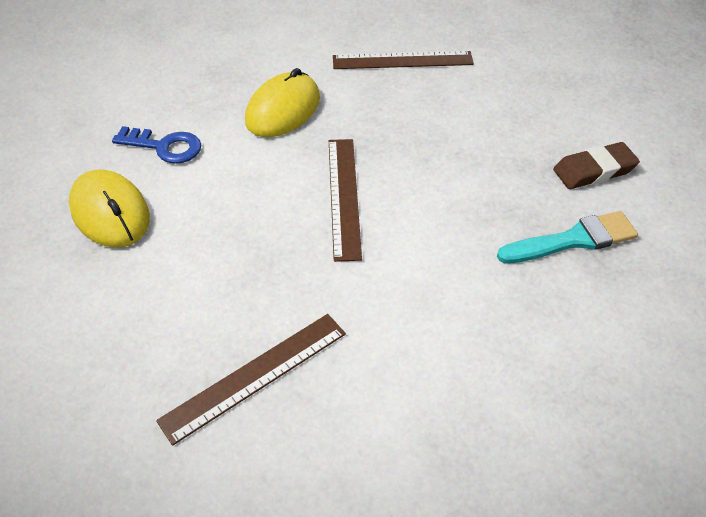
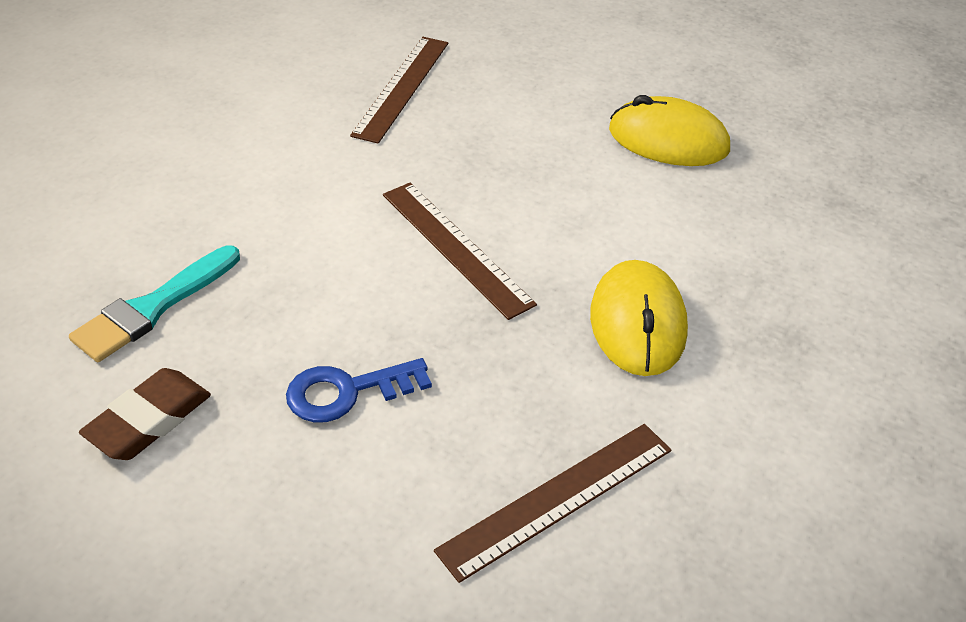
camera: 145 degrees right, 5 degrees down
blue key [112,126,201,164] -> blue key moved to [286,358,432,423]

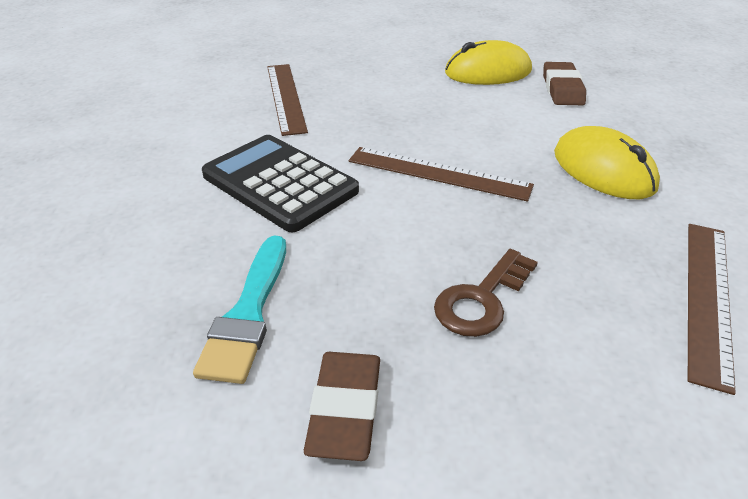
camera: 30 degrees left, 5 degrees down
blue key [286,358,432,423] -> brown key [434,249,538,337]
none -> black calculator [202,135,359,232]
none -> brown eraser [543,62,586,105]

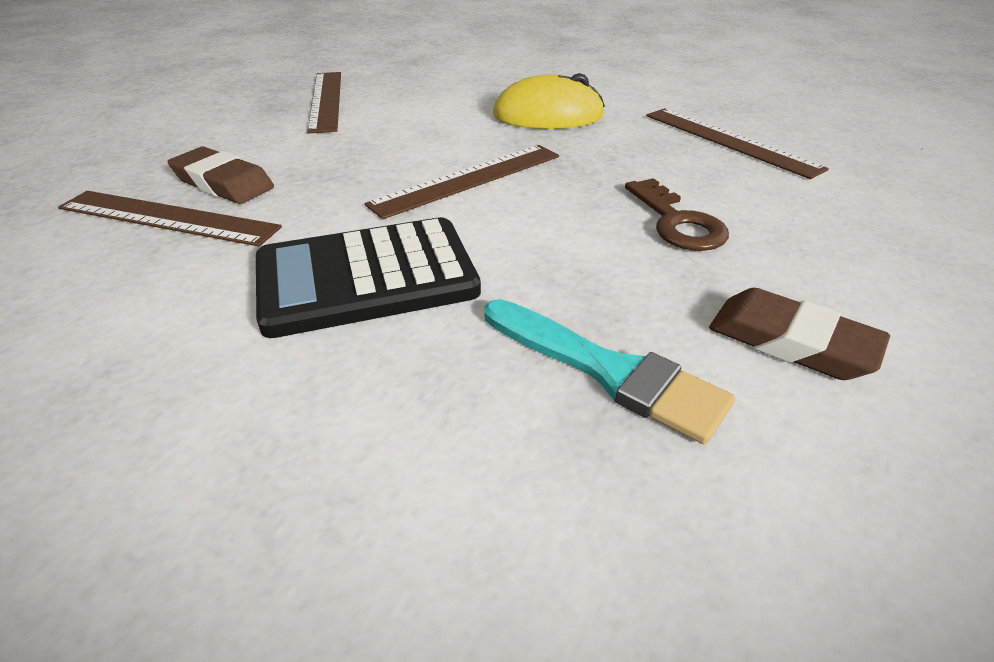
camera: 60 degrees left, 0 degrees up
yellow mouse [445,40,532,85] -> brown ruler [307,72,341,134]
brown eraser [543,62,586,105] -> brown eraser moved to [167,147,274,204]

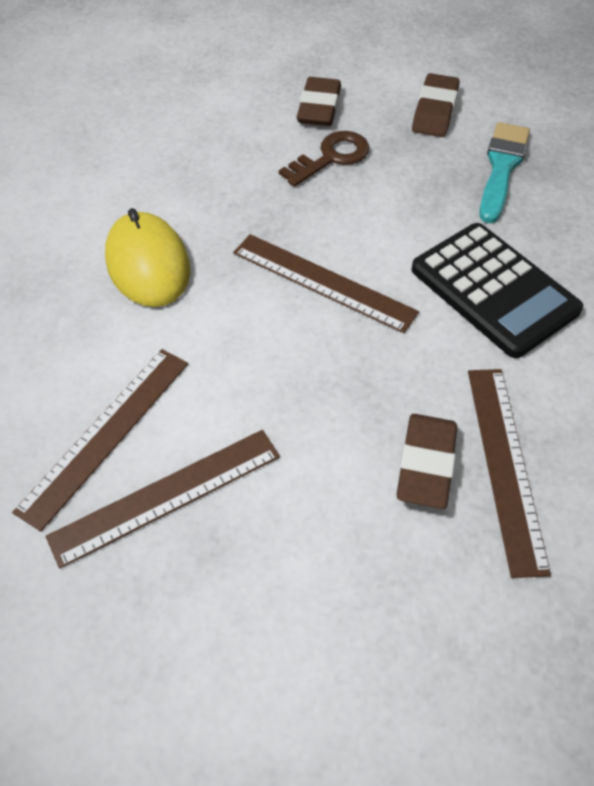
camera: 110 degrees left, 15 degrees up
brown ruler [646,108,829,179] -> brown ruler moved to [12,349,188,532]
none -> brown eraser [297,77,341,126]

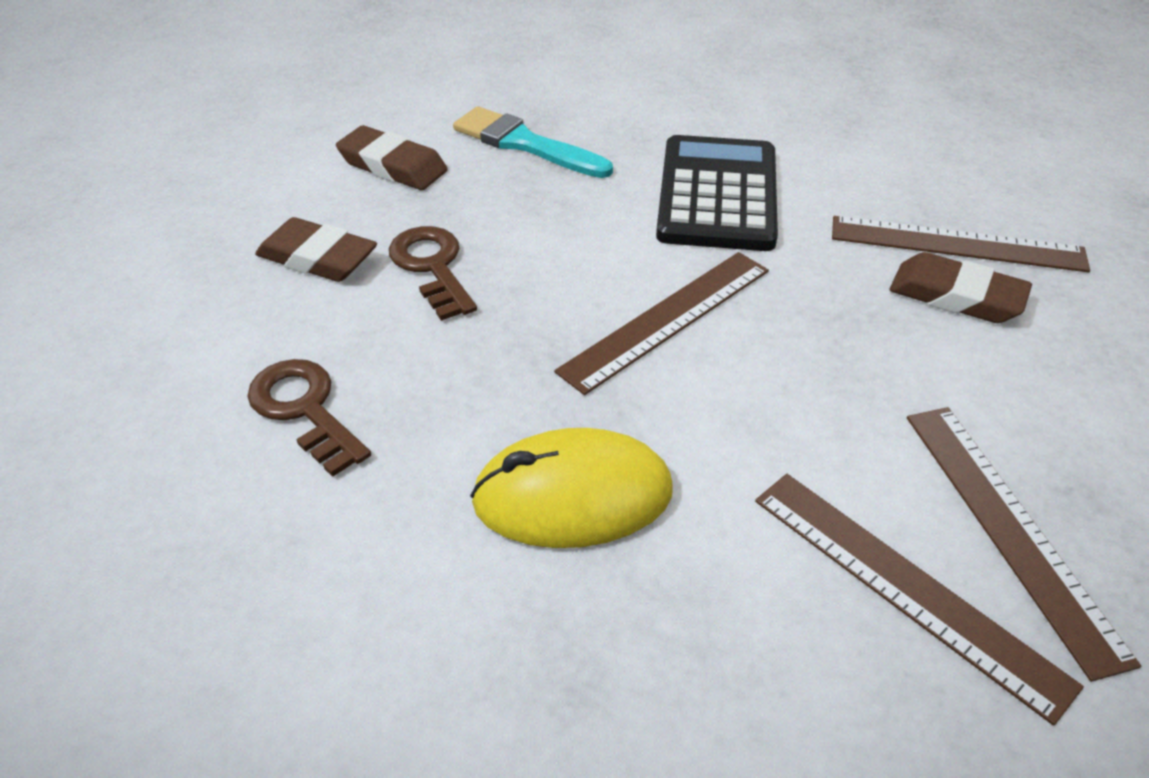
camera: 75 degrees left, 10 degrees down
black calculator [411,223,583,358] -> black calculator turned 60 degrees counterclockwise [656,135,778,251]
none -> brown key [247,359,371,477]

